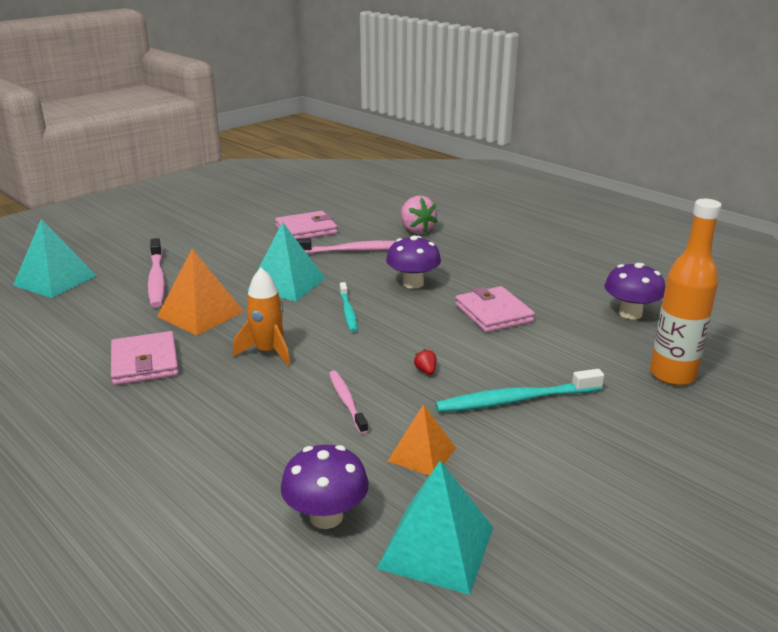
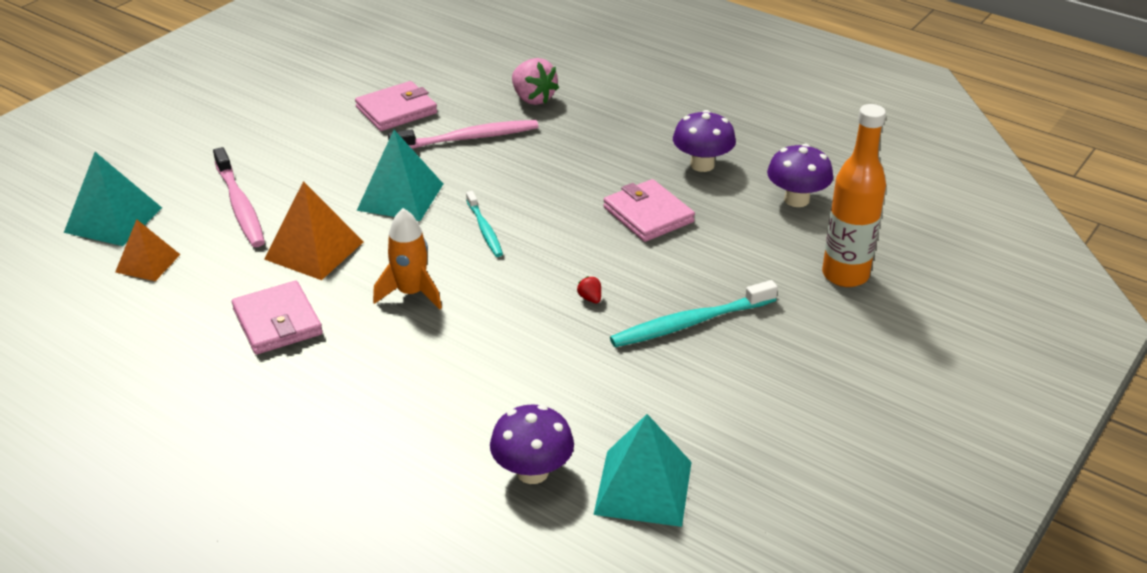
camera: 10 degrees left, 10 degrees up
pink toothbrush [329,371,368,434] -> none
purple mushroom [386,235,441,289] -> purple mushroom moved to [673,110,736,172]
orange pyramid [388,404,456,476] -> orange pyramid moved to [115,219,181,281]

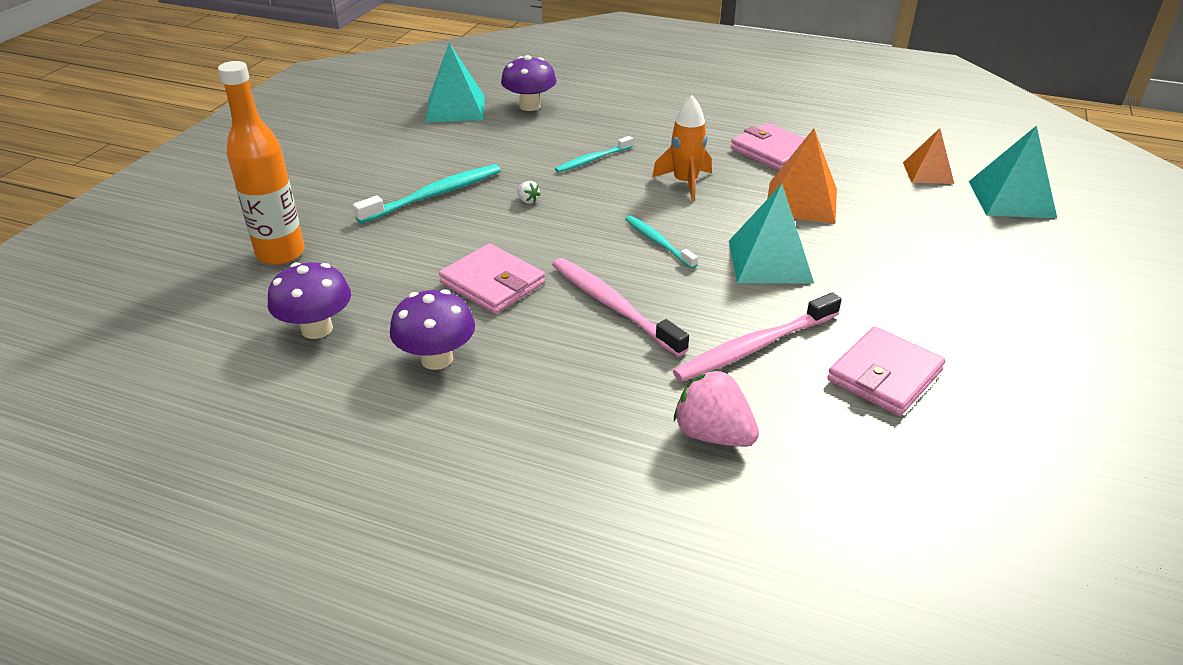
camera: 165 degrees right, 0 degrees up
pink toothbrush [213,147,265,247] -> pink toothbrush moved to [552,258,689,357]
red strawberry [577,276,601,303] -> white strawberry [517,181,541,204]
none -> turquoise toothbrush [555,136,633,173]

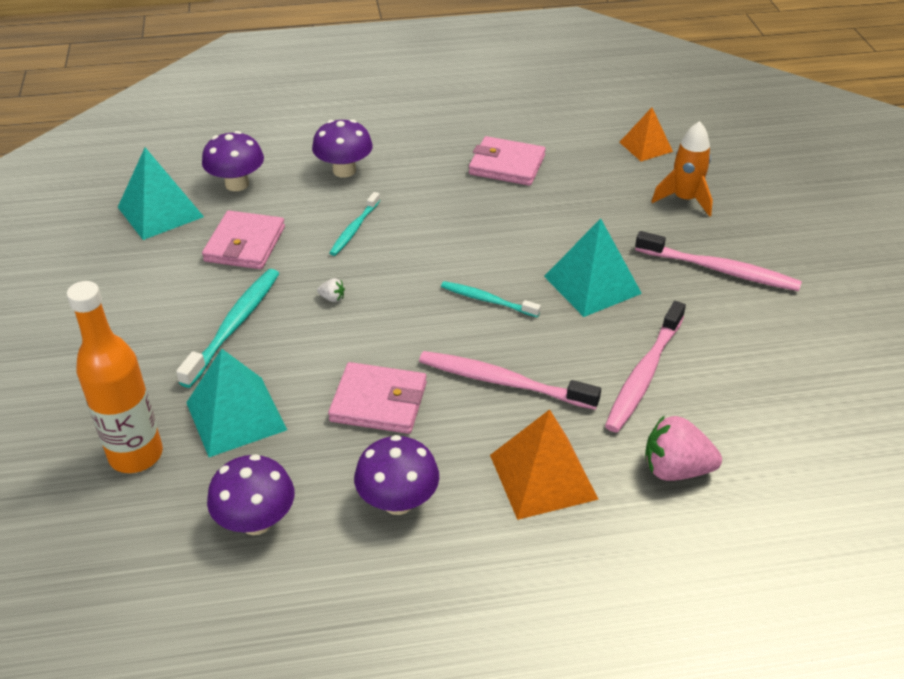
camera: 30 degrees left, 5 degrees up
orange rocket [652,95,712,201] -> orange rocket moved to [651,121,713,217]
orange pyramid [767,129,837,224] -> orange pyramid moved to [490,409,599,520]
pink wallet [827,326,946,416] -> pink wallet moved to [202,210,285,269]
turquoise pyramid [969,125,1057,218] -> turquoise pyramid moved to [186,349,287,457]
none -> purple mushroom [312,119,373,178]
none -> pink toothbrush [635,231,802,291]

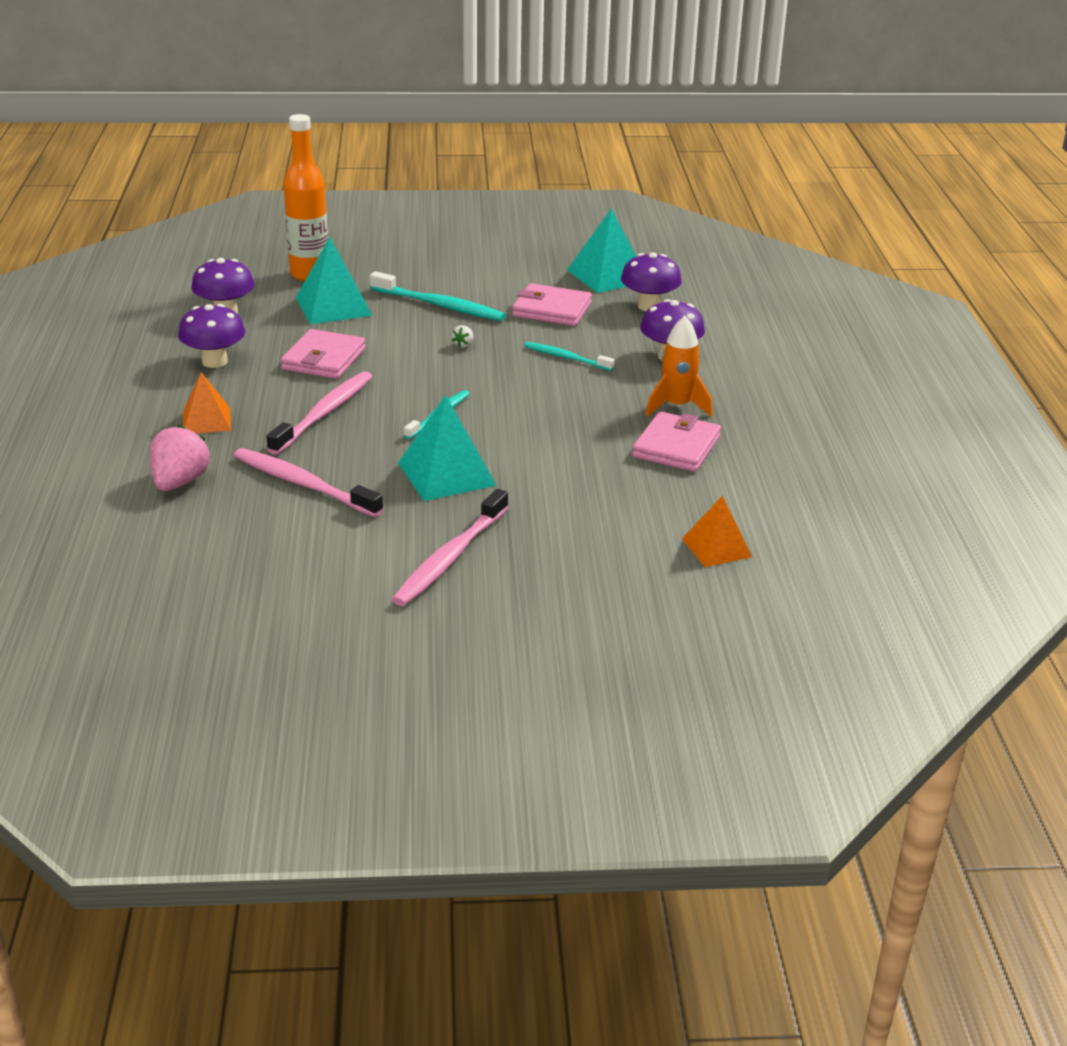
camera: 95 degrees right, 10 degrees down
orange pyramid [490,409,599,520] -> orange pyramid [183,372,231,433], size x0.64
orange rocket [651,121,713,217] -> orange rocket moved to [646,316,712,417]

